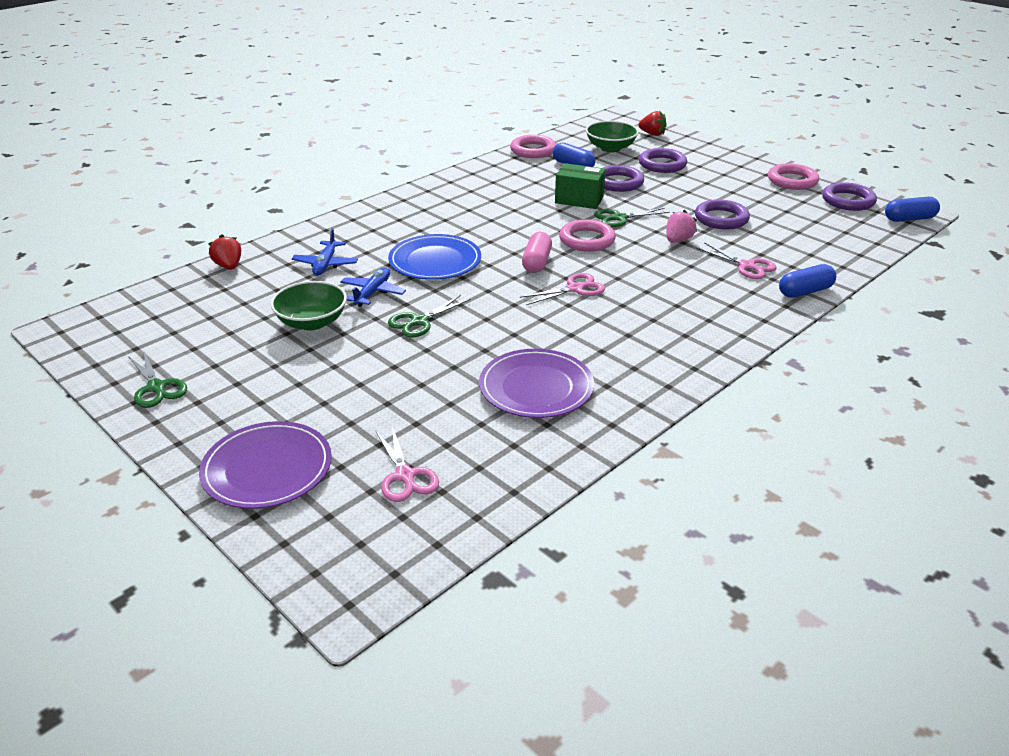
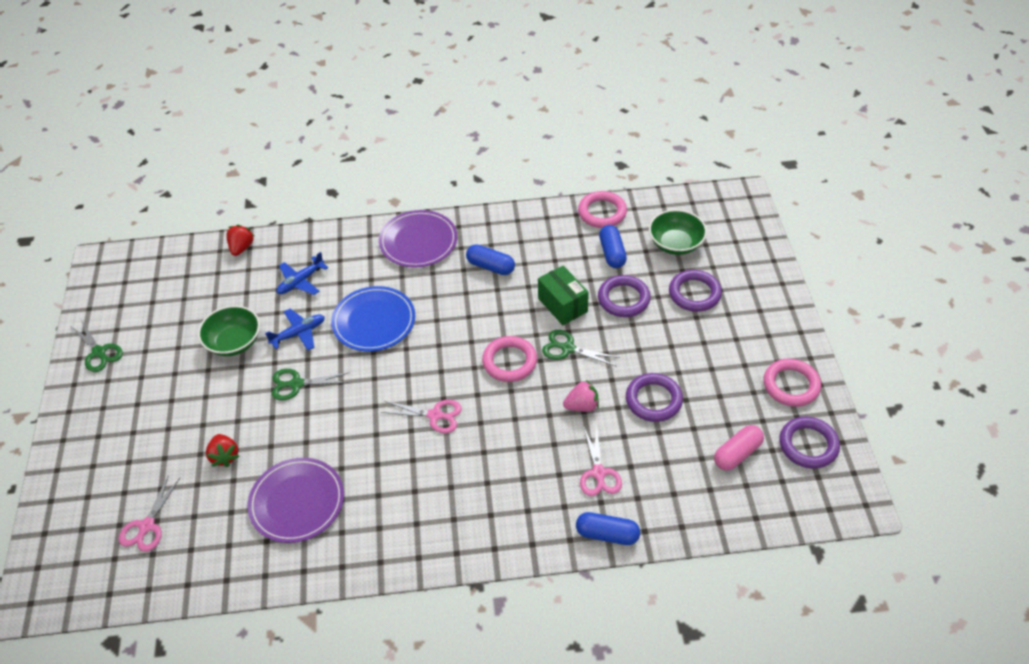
camera: 40 degrees right, 15 degrees up
green scissors [128,351,187,408] -> green scissors turned 45 degrees counterclockwise [72,320,123,372]
purple plate [199,421,332,509] -> purple plate moved to [379,210,457,267]
pink capsule [522,232,552,273] -> pink capsule moved to [714,425,764,470]
red strawberry [638,111,667,136] -> red strawberry moved to [206,434,239,467]
blue capsule [885,197,940,222] -> blue capsule moved to [466,244,515,275]

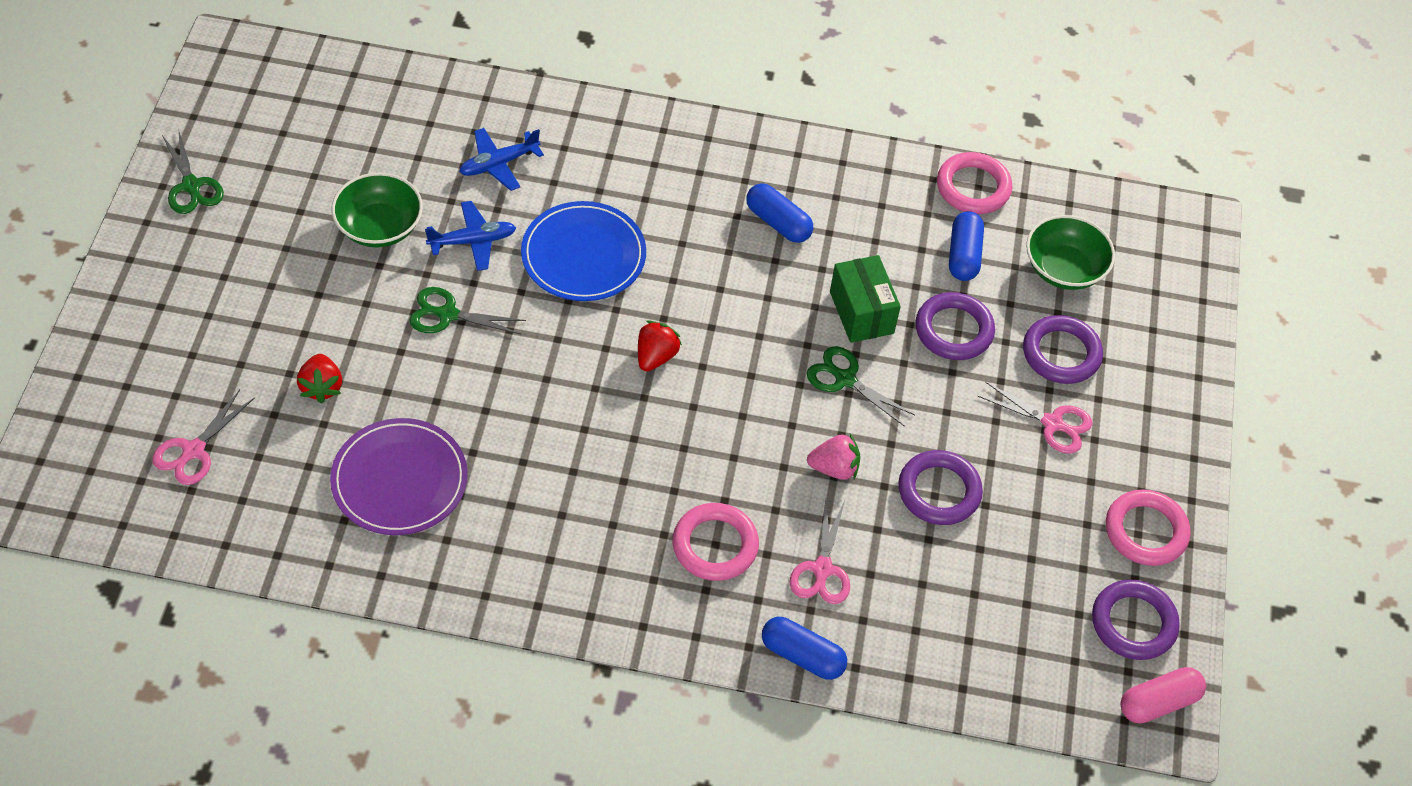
camera: 10 degrees right, 5 degrees up
red strawberry [226,225,254,256] -> red strawberry moved to [638,320,682,371]
purple plate [379,210,457,267] -> none
pink scissors [381,400,462,433] -> pink scissors moved to [978,382,1092,454]
pink ring [482,336,537,382] -> pink ring moved to [673,503,759,581]
pink capsule [714,425,764,470] -> pink capsule moved to [1121,667,1206,723]

